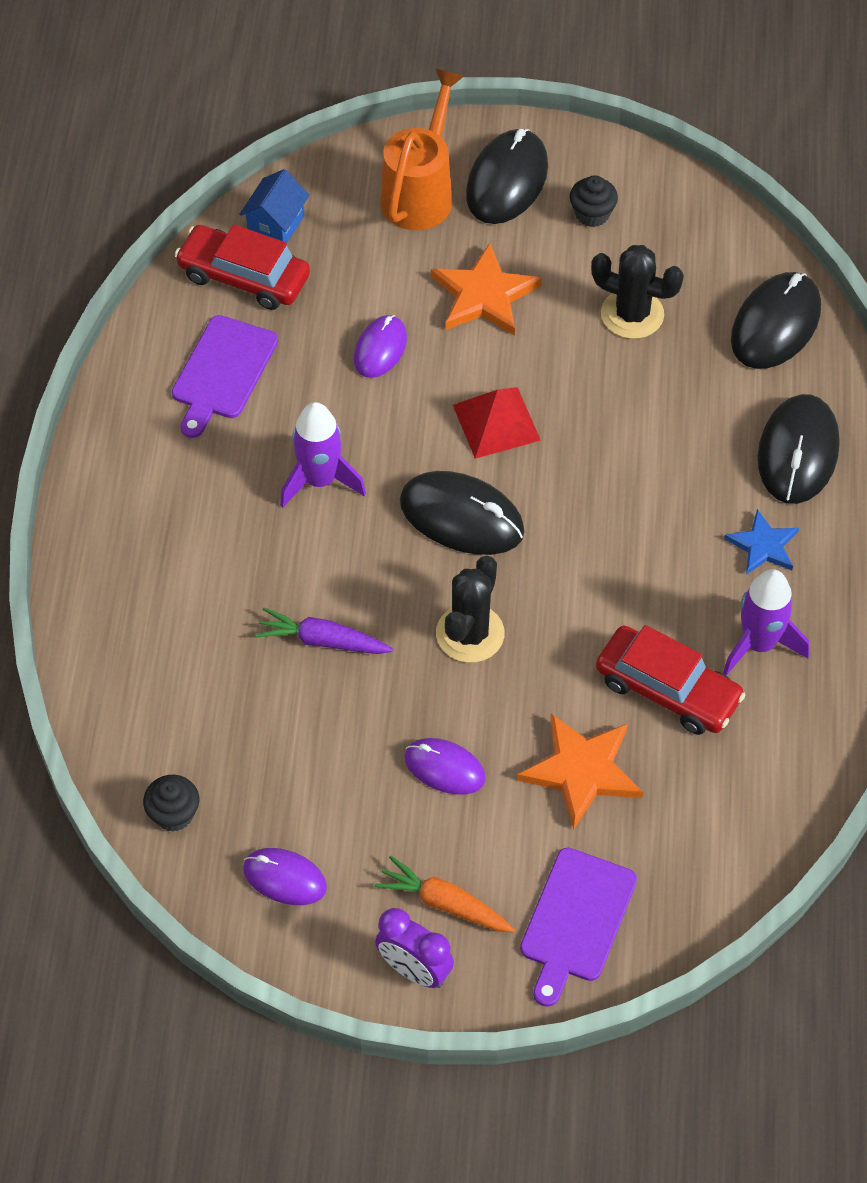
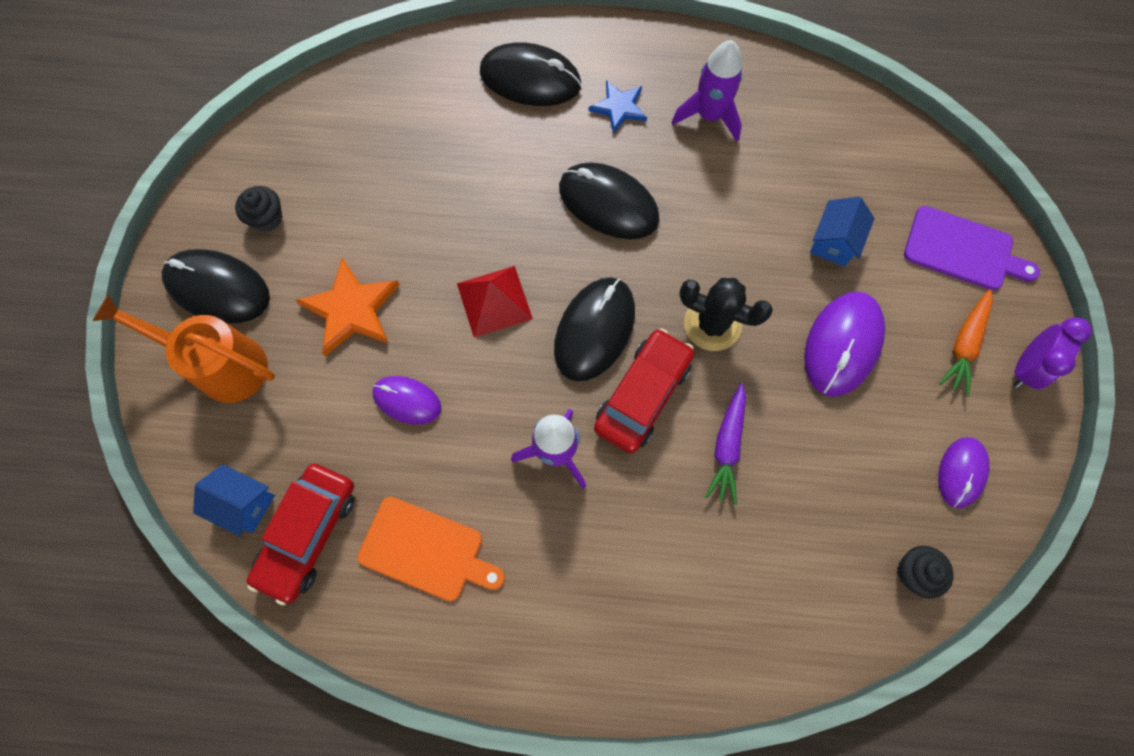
camera: 90 degrees left, 15 degrees up
purple cutting board [172,315,278,438] -> orange cutting board [357,497,505,601]
purple mouse [404,738,486,795] -> purple mouse [804,292,885,397], size x1.63
orange star [517,713,643,830] -> blue house [810,197,875,267]
black cactus [591,245,684,339] -> none
red car [596,625,745,735] -> red car moved to [594,328,694,454]
black mouse [731,272,821,369] -> black mouse moved to [559,162,659,239]

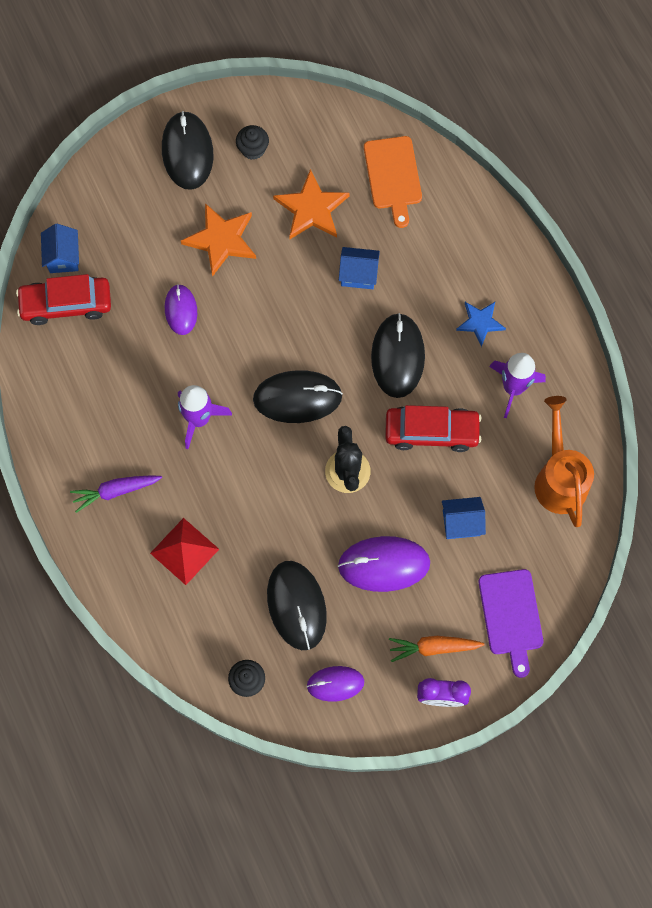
camera: 60 degrees right, 0 degrees up
orange watering can [92,294,275,403] -> orange watering can moved to [534,396,594,527]
orange cutting board [357,497,505,601] -> orange cutting board moved to [364,136,422,228]
red pyramid [457,266,533,337] -> red pyramid moved to [150,518,219,585]
black mouse [480,42,581,106] -> black mouse moved to [267,561,327,650]
red car [594,328,694,454] -> red car moved to [385,405,481,452]
purple carrot [705,383,746,505] -> purple carrot moved to [70,475,162,513]
none -> orange star [273,169,350,239]
none -> blue house [339,247,380,289]

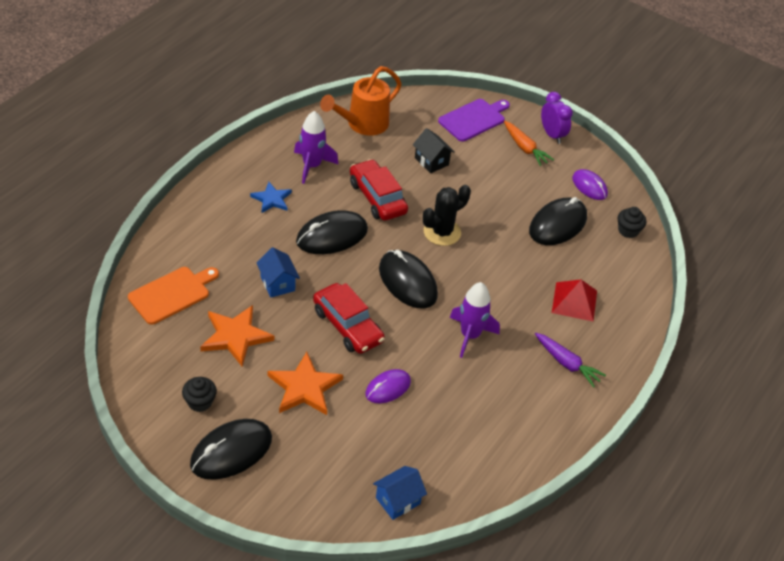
camera: 125 degrees left, 25 degrees down
red car [16,274,111,325] -> red car moved to [313,283,385,354]
purple mouse [338,536,430,592] -> none
blue house [442,497,486,539] -> black house [413,128,455,173]

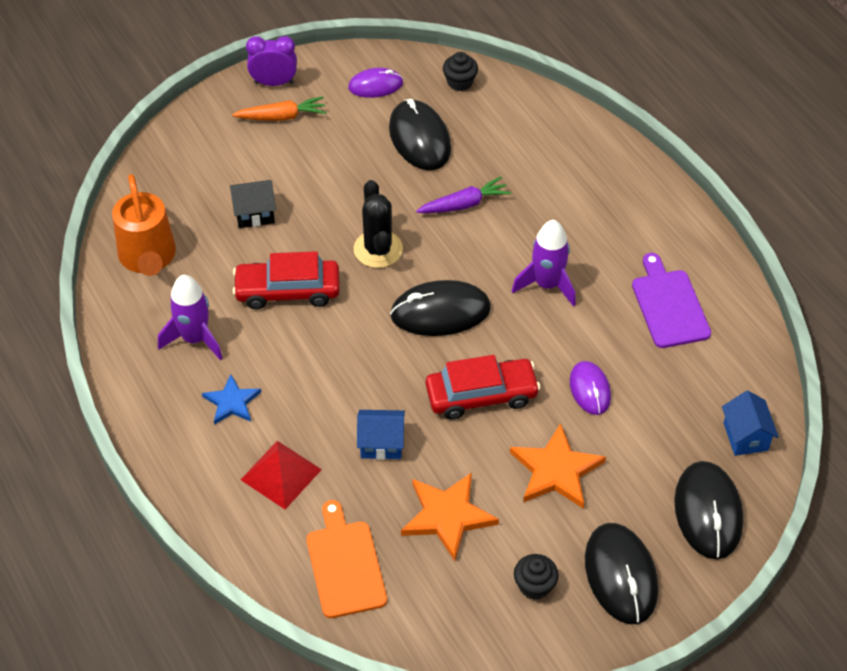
camera: 60 degrees left, 5 degrees up
black mouse [296,210,368,254] -> black mouse moved to [674,461,743,560]
purple cutting board [438,99,510,142] -> purple cutting board moved to [632,253,711,348]
purple carrot [535,333,606,388] -> purple carrot moved to [416,176,511,213]
red pyramid [552,280,597,322] -> red pyramid moved to [241,441,322,509]

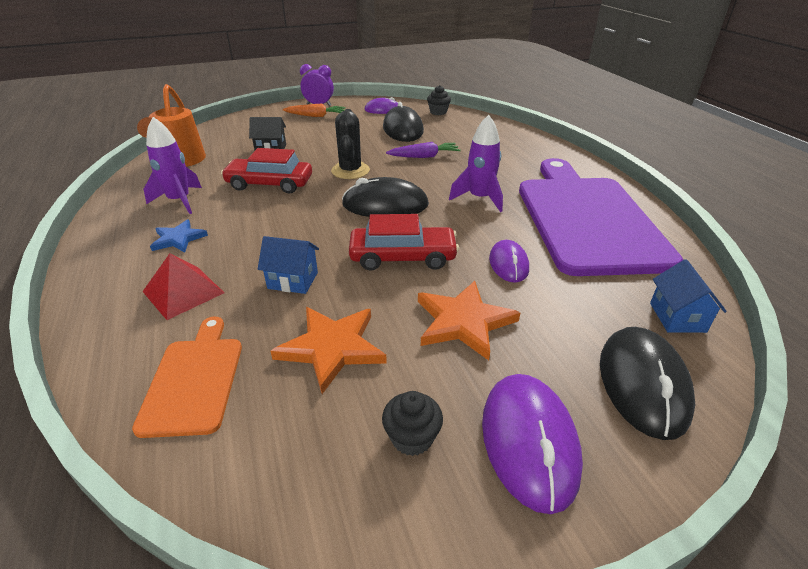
camera: 10 degrees right, 15 degrees down
black mouse [585,523,658,624] -> purple mouse [482,374,583,514]
purple cutting board [632,253,711,348] -> purple cutting board [519,158,683,276], size x2.11

